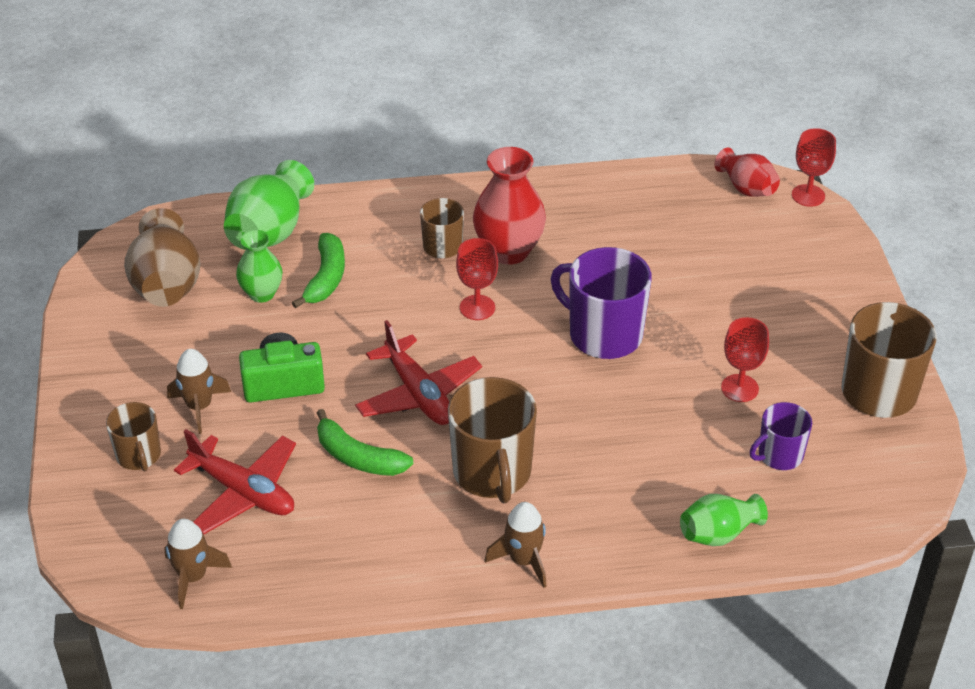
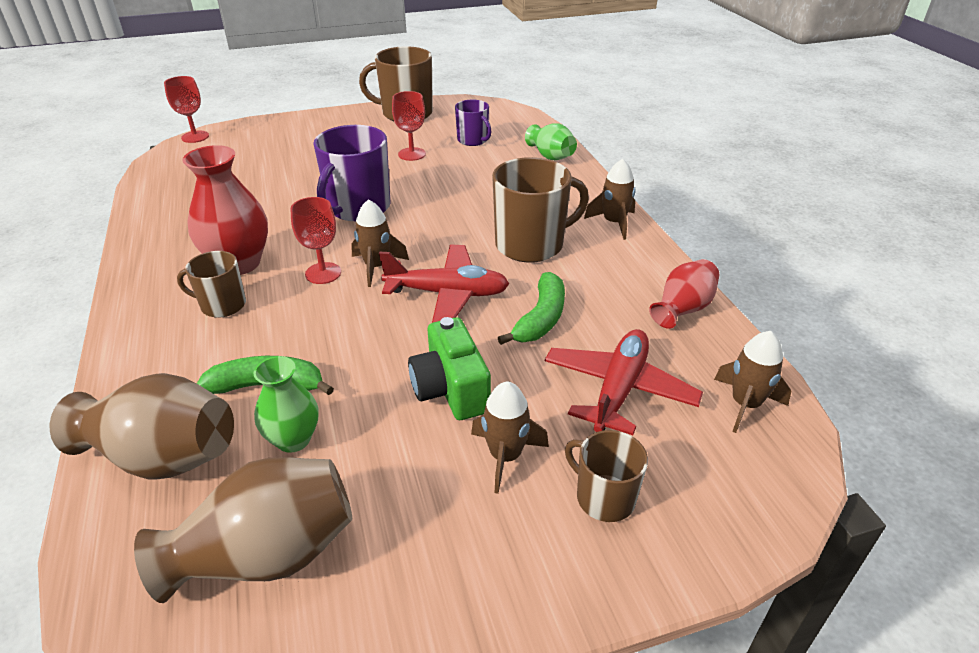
camera: 100 degrees left, 5 degrees down
brown mug [106,402,161,471] -> brown mug turned 105 degrees counterclockwise [565,430,648,522]
green vase [224,160,314,250] -> brown vase [50,373,234,480]
red plane [355,320,482,425] -> red plane turned 45 degrees clockwise [379,245,509,323]
red vase [714,148,780,197] -> red vase moved to [649,259,719,329]
none -> brown rocket [351,199,409,287]

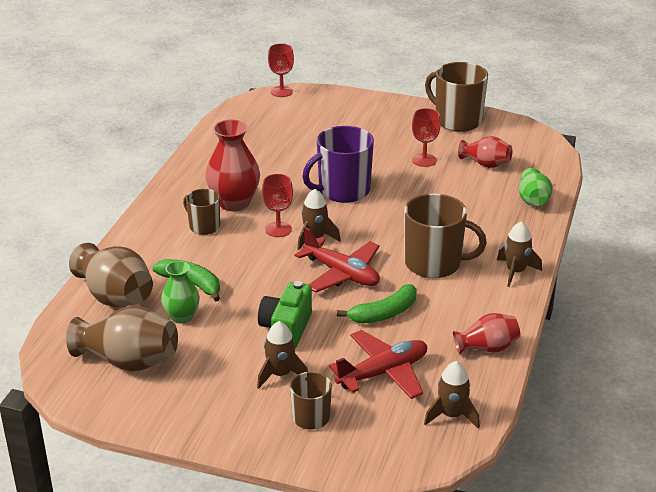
camera: 35 degrees right, 5 degrees down
purple mug [455,100,492,146] -> red vase [458,136,512,168]

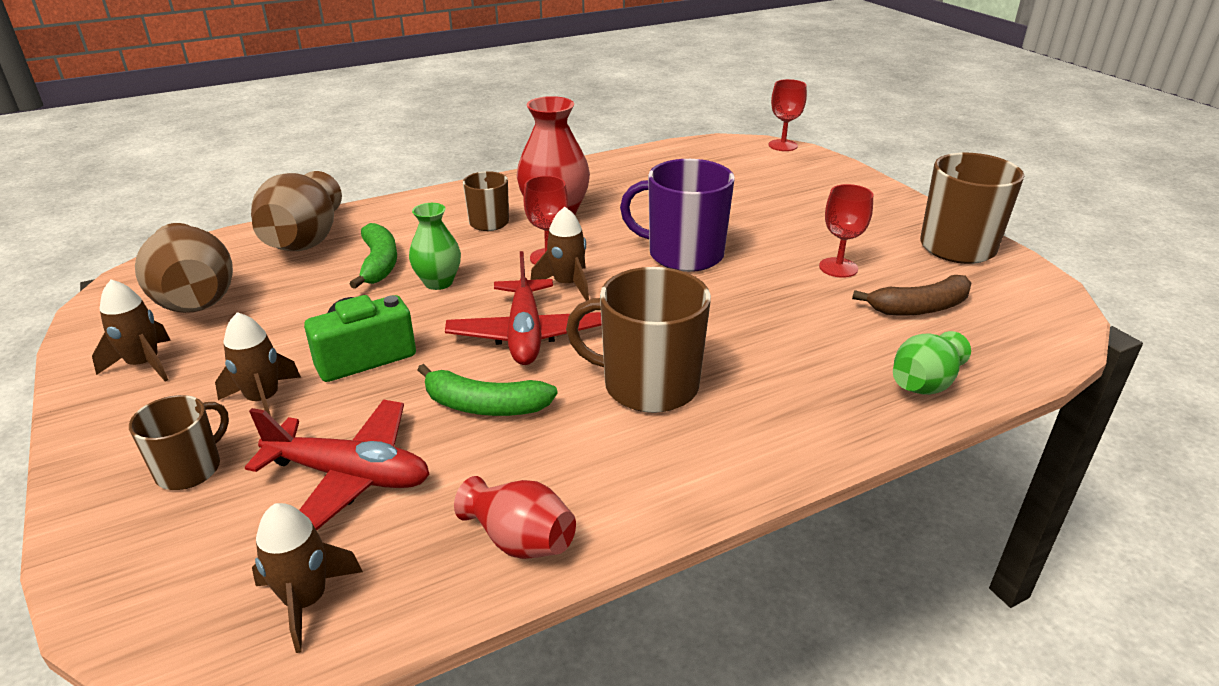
camera: 45 degrees right, 0 degrees up
green vase [161,261,200,324] -> green vase moved to [409,203,461,290]
brown mug [404,193,487,278] -> brown mug turned 135 degrees clockwise [566,267,711,413]
red vase [458,136,512,168] -> brown banana [852,275,971,316]
brown rocket [497,221,542,287] -> brown rocket moved to [92,279,171,381]

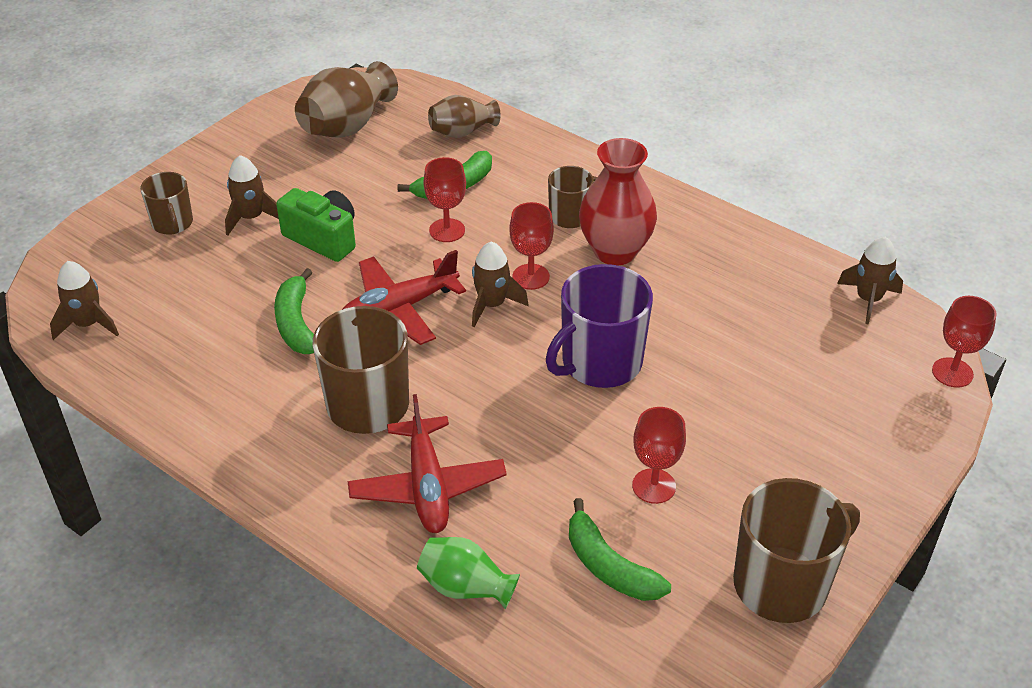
camera: 65 degrees right, 10 degrees up
brown rocket [92,279,171,381] -> brown rocket moved to [837,236,903,325]
brown mug [129,395,229,490] -> brown mug turned 60 degrees clockwise [140,172,193,235]
red plane [245,400,430,531] -> red plane moved to [348,394,507,533]
brown vase [251,171,342,251] -> brown vase [428,95,500,138], size x0.62
green vase [409,203,461,290] -> red goblet [424,157,466,242]
red vase [454,476,576,559] -> none
purple mug [620,159,735,272] -> purple mug turned 120 degrees counterclockwise [546,264,653,388]
brown banana [852,275,971,316] -> green banana [569,498,671,601]

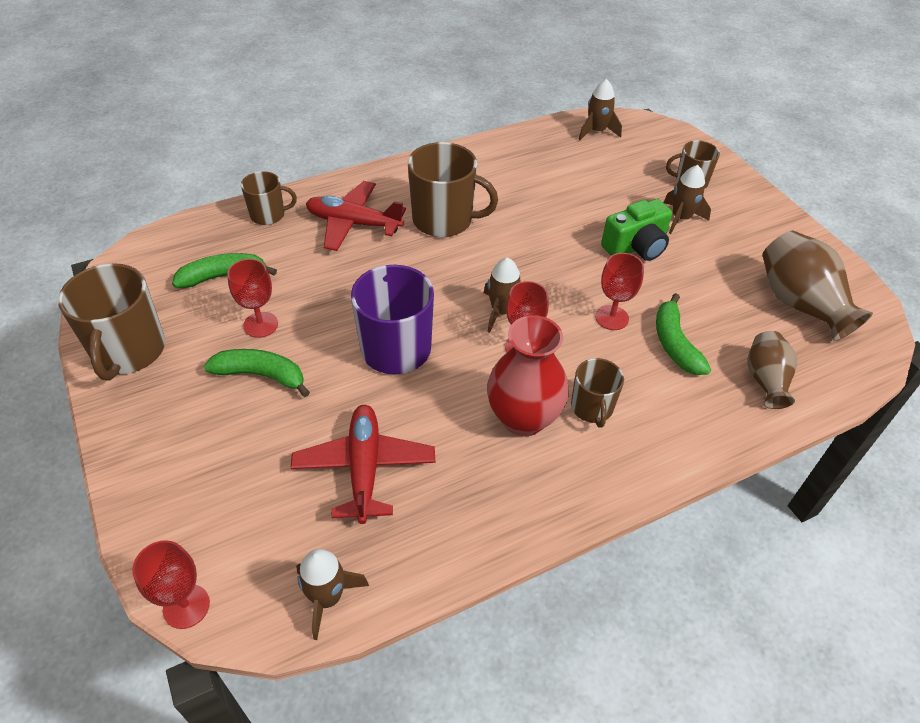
camera: 115 degrees right, 5 degrees up
green banana [274,268,314,354] -> green banana moved to [204,349,310,397]
red plane [342,250,466,345] -> red plane moved to [290,405,435,524]
green vase [417,537,520,609] -> brown mug [241,171,297,225]

